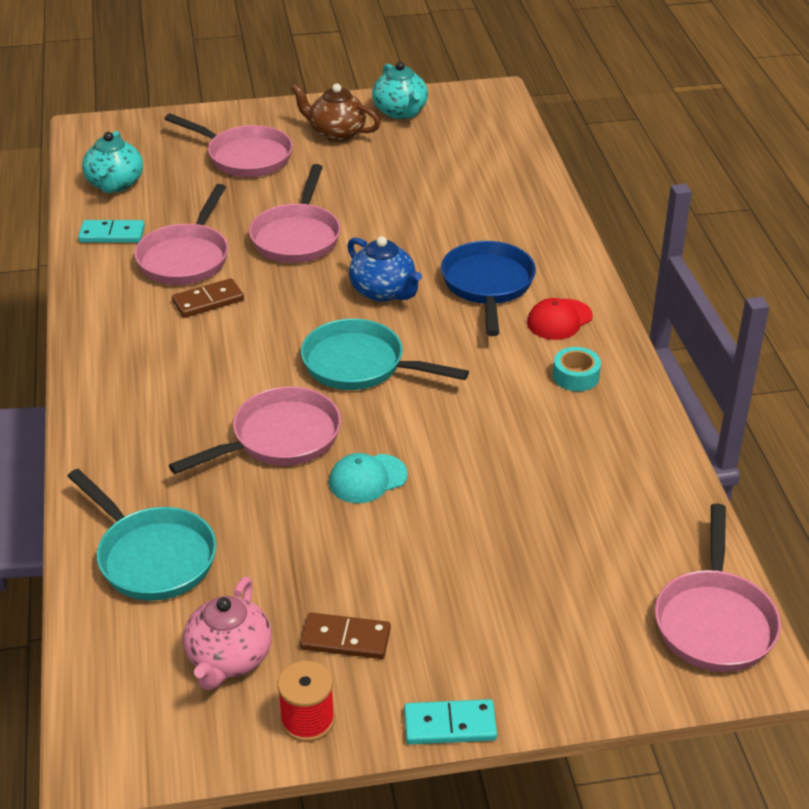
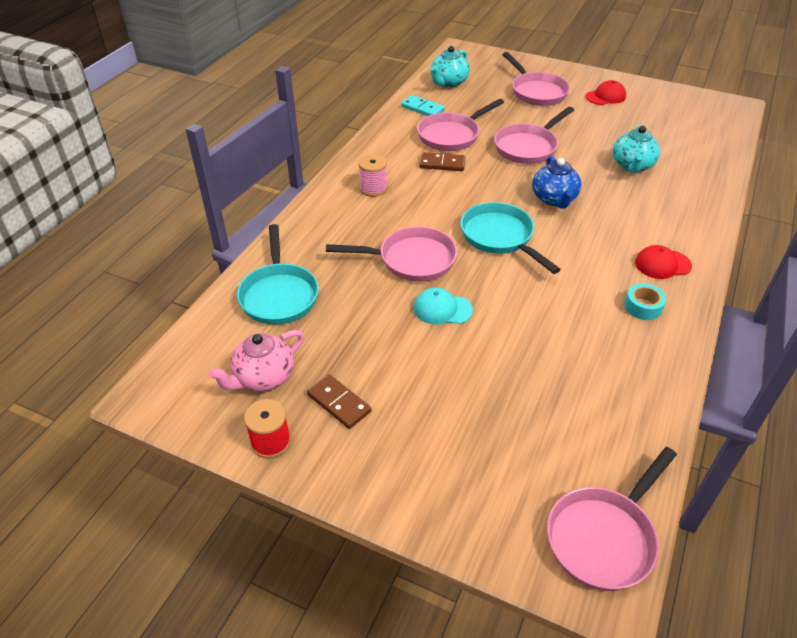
camera: 35 degrees right, 5 degrees up
brown teapot [291,84,381,142] -> red cap [586,80,626,105]
turquoise teapot [372,62,428,119] -> turquoise teapot moved to [613,125,660,173]
turquoise domino [404,699,497,744] -> none
blue pan [441,241,536,336] -> none
none -> pink spool [358,154,387,197]

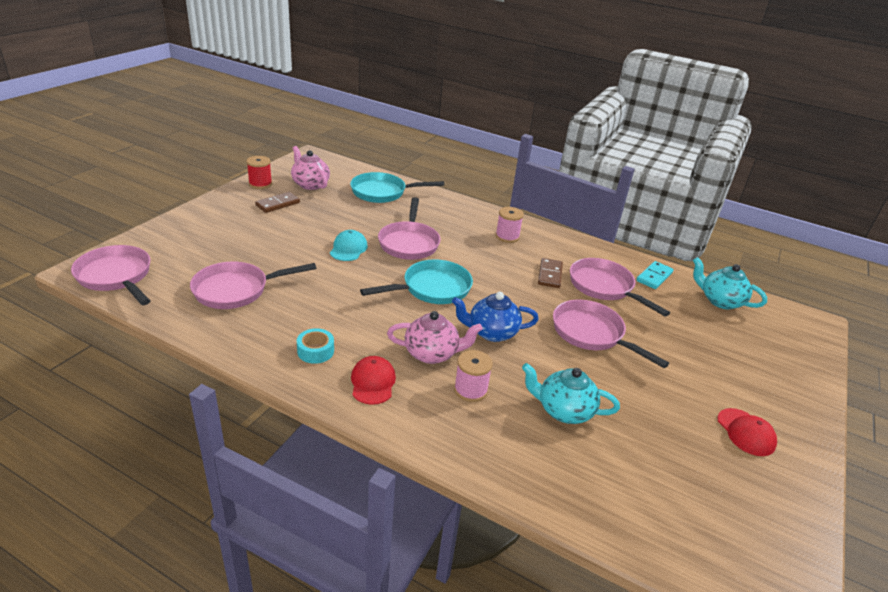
camera: 90 degrees right, 10 degrees down
pink pan [502,52,570,106] -> pink pan moved to [190,262,316,309]
none -> pink teapot [387,311,483,364]
none -> pink spool [454,350,493,402]

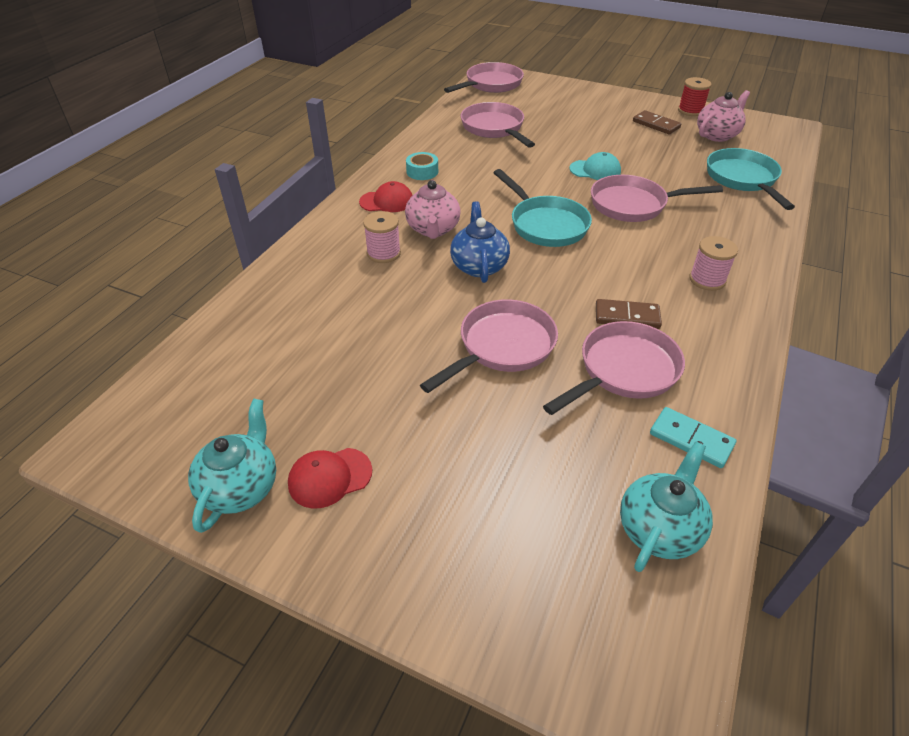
camera: 90 degrees right, 10 degrees up
turquoise teapot [522,363,620,424] -> turquoise teapot moved to [188,398,276,533]

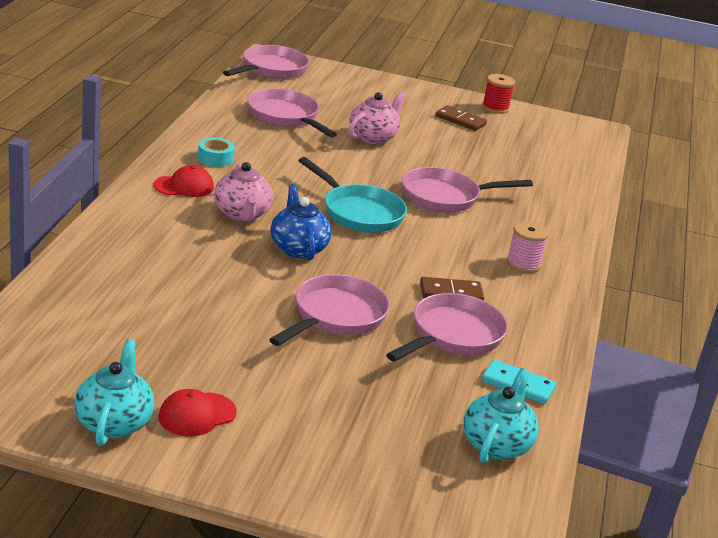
camera: 15 degrees left, 15 degrees down
pink spool [363,211,401,263] -> none
turquoise cap [569,152,621,180] -> none
pink teapot [697,90,750,142] -> pink teapot moved to [349,91,405,144]
turquoise pan [707,148,795,210] -> none

